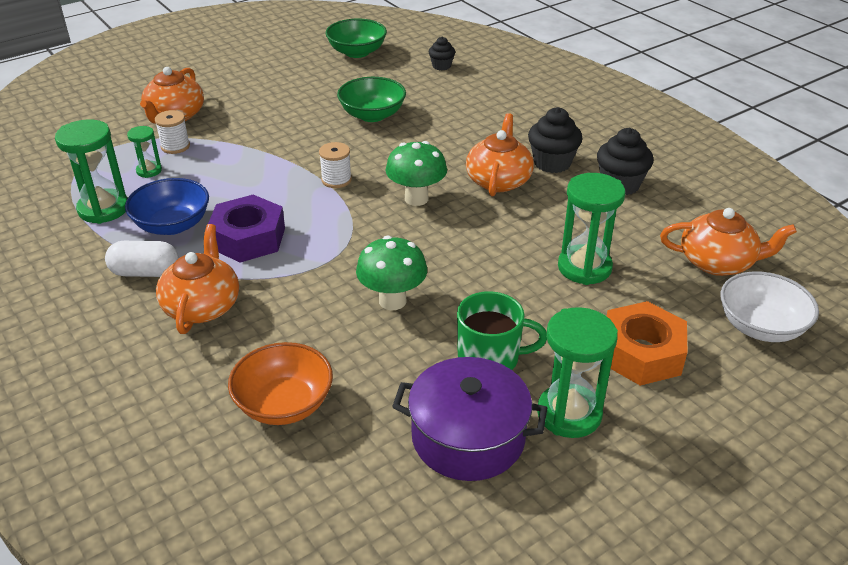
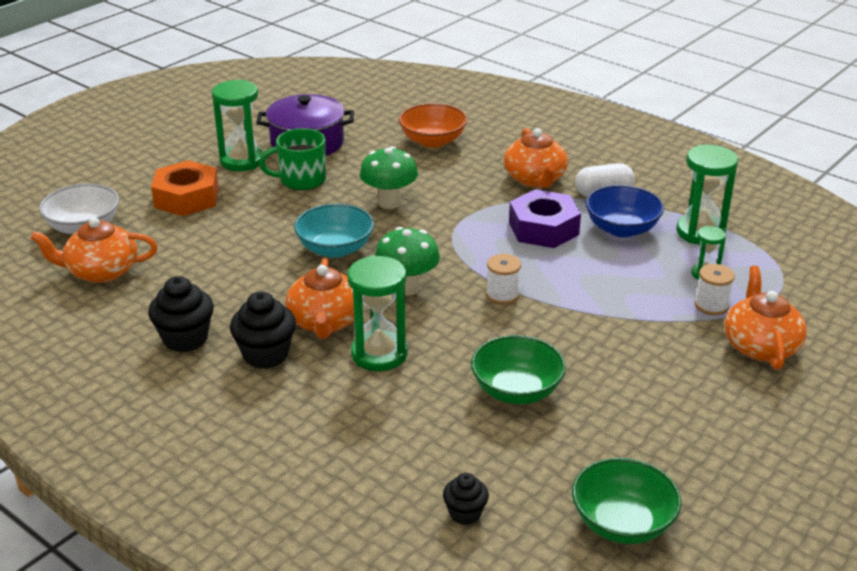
camera: 165 degrees right, 5 degrees down
green hourglass [558,173,625,285] -> green hourglass moved to [348,255,407,371]
none -> turquoise bowl [294,204,374,258]

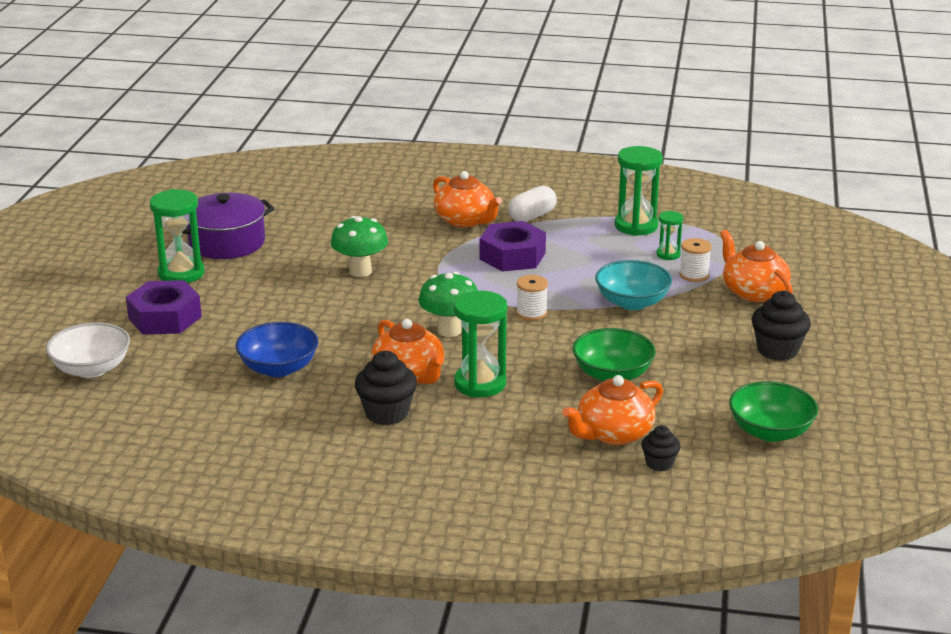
camera: 30 degrees left, 5 degrees down
orange teapot [30,217,158,283] -> orange teapot moved to [562,375,663,445]
black cupcake [148,276,214,352] -> black cupcake moved to [752,291,811,361]
orange nut [151,160,219,216] -> purple nut [126,280,202,334]
green mug [259,128,326,190] -> none
turquoise bowl [294,204,374,258] -> turquoise bowl moved to [595,260,672,310]
orange bowl [399,103,467,148] -> none
blue bowl [586,185,664,237] -> blue bowl moved to [236,322,318,377]

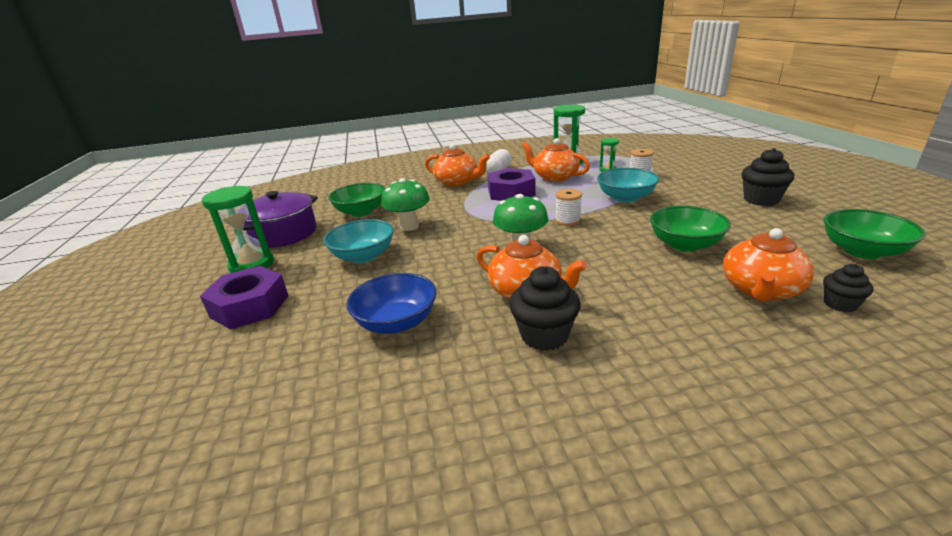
camera: 20 degrees left, 0 degrees up
white bowl [46,323,130,378] -> none
green hourglass [454,291,507,397] -> none
orange teapot [720,230,793,302] -> orange teapot moved to [522,138,590,182]
none -> turquoise bowl [323,219,394,263]
none -> green bowl [328,183,385,217]

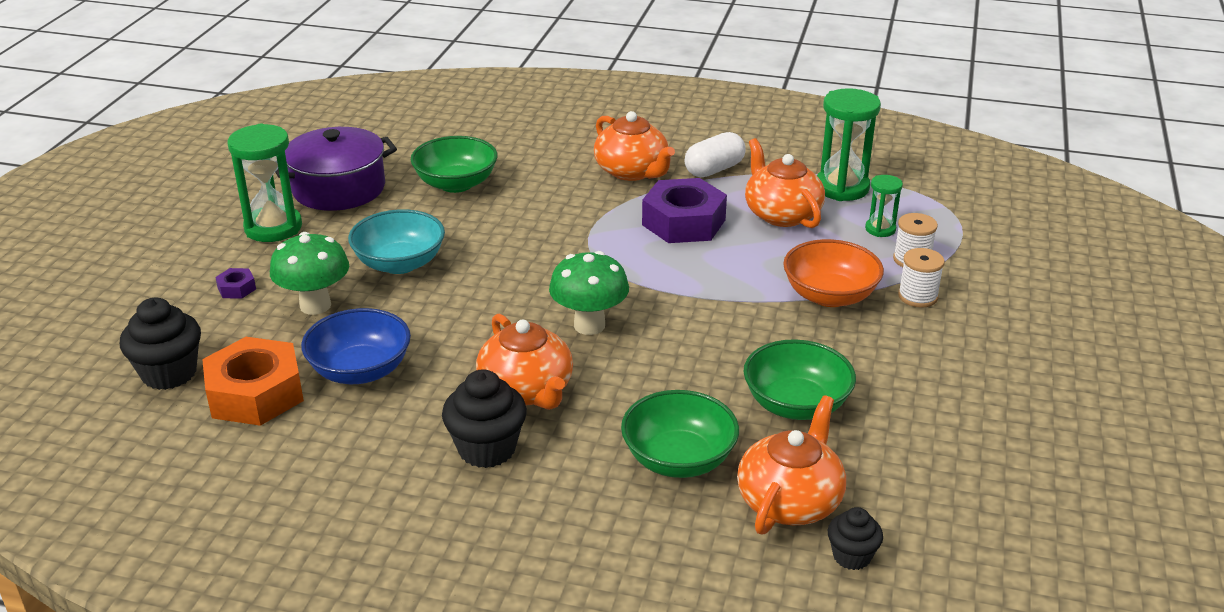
camera: 25 degrees right, 5 degrees up
purple nut [200,266,288,329] -> purple nut [215,268,256,299], size x0.43
green mushroom [381,178,430,231] -> green mushroom moved to [270,232,349,315]
white spool [555,189,582,226] -> white spool moved to [898,248,945,307]
turquoise bowl [597,168,659,203] -> orange bowl [783,239,884,307]
orange teapot [723,228,814,302] -> orange teapot turned 150 degrees clockwise [737,395,846,534]
black cupcake [742,148,794,206] -> black cupcake moved to [120,297,201,390]
green bowl [823,209,926,259] -> green bowl moved to [621,390,739,478]
none -> orange nut [202,337,304,426]

